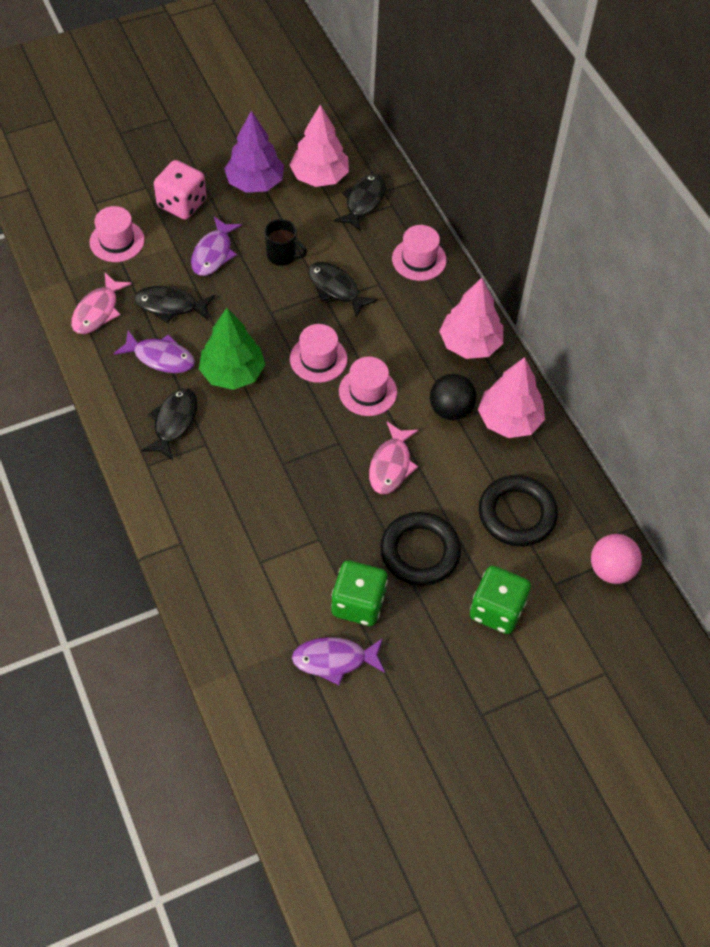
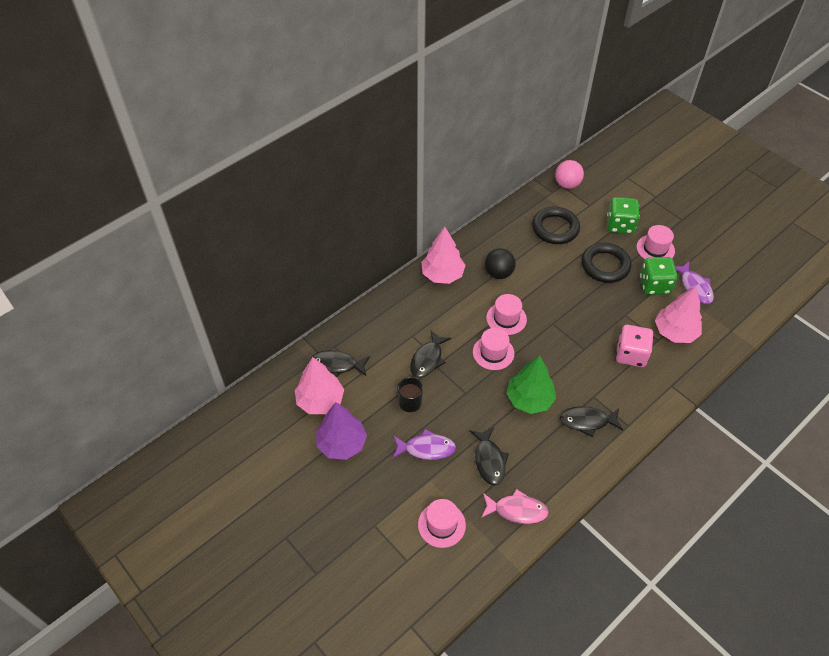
camera: 105 degrees left, 5 degrees down
purple fish [114,330,195,373] -> none
pink dice [154,160,206,220] -> pink dice moved to [616,325,654,367]
pink fish [369,422,419,494] -> none
pink hat [392,225,447,281] -> pink hat moved to [636,225,675,259]
pink tree [478,357,545,438] -> pink tree moved to [655,286,702,343]

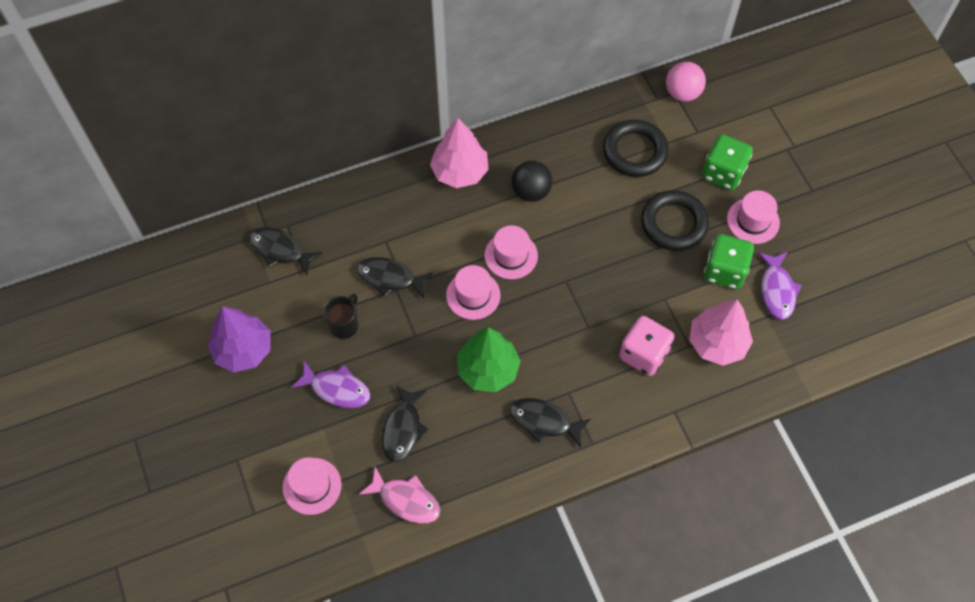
camera: 20 degrees right, 10 degrees up
pink tree [295,357,344,414] -> none
black fish [410,330,451,378] -> black fish turned 60 degrees clockwise [357,257,433,298]

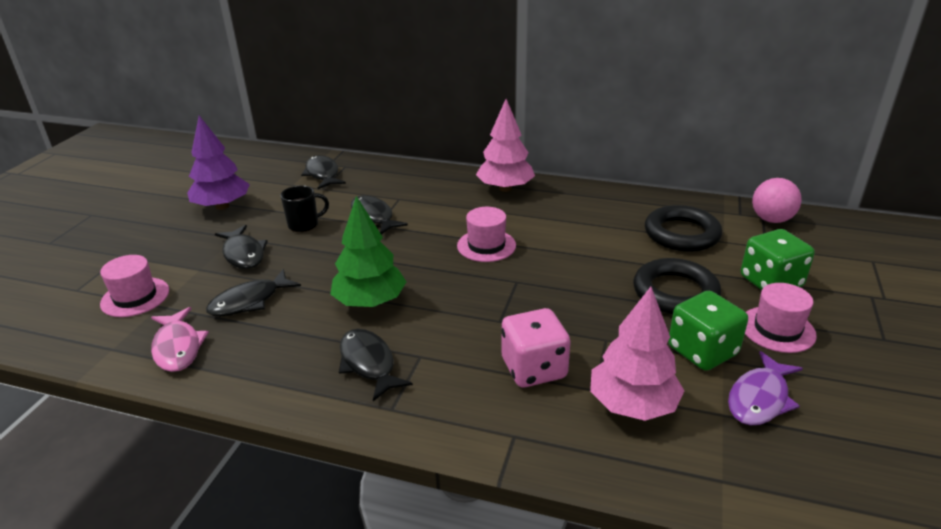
camera: 40 degrees right, 30 degrees down
purple fish [291,361,370,408] -> black fish [215,225,268,269]
pink hat [446,265,500,320] -> none
black ball [511,160,552,202] -> none

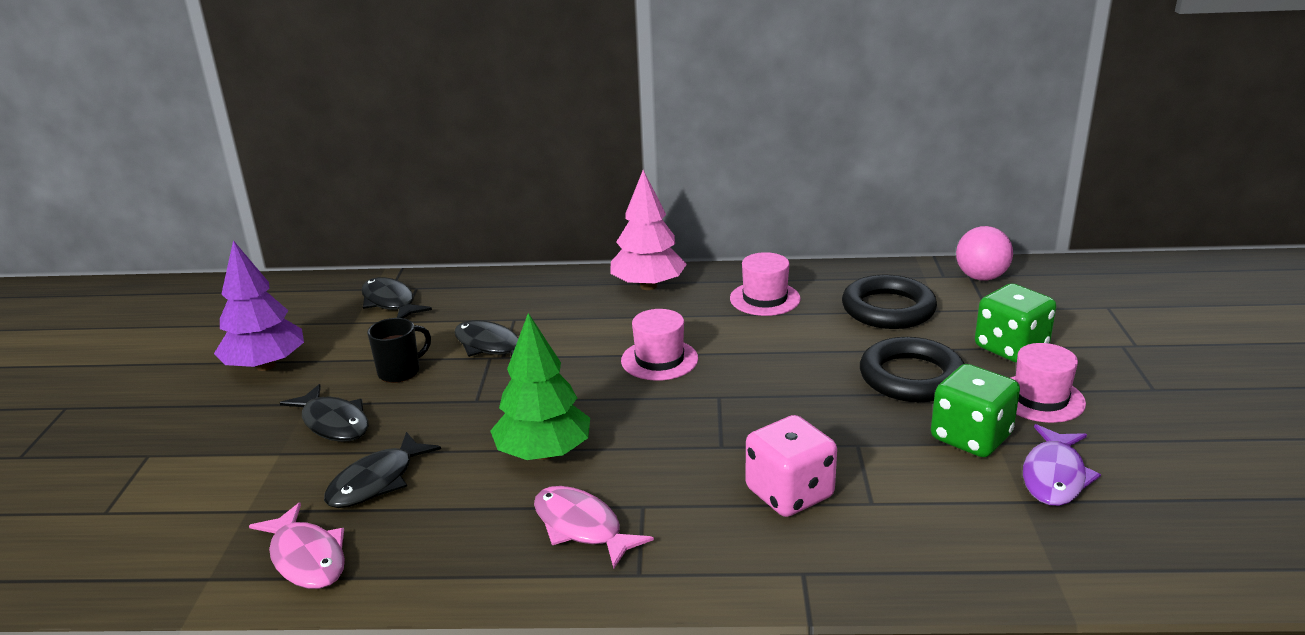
camera: 15 degrees left, 5 degrees down
pink hat [100,255,169,317] -> pink hat moved to [730,252,801,316]
black fish [339,329,413,401] -> pink fish [534,486,654,569]
pink tree [590,287,684,421] -> none

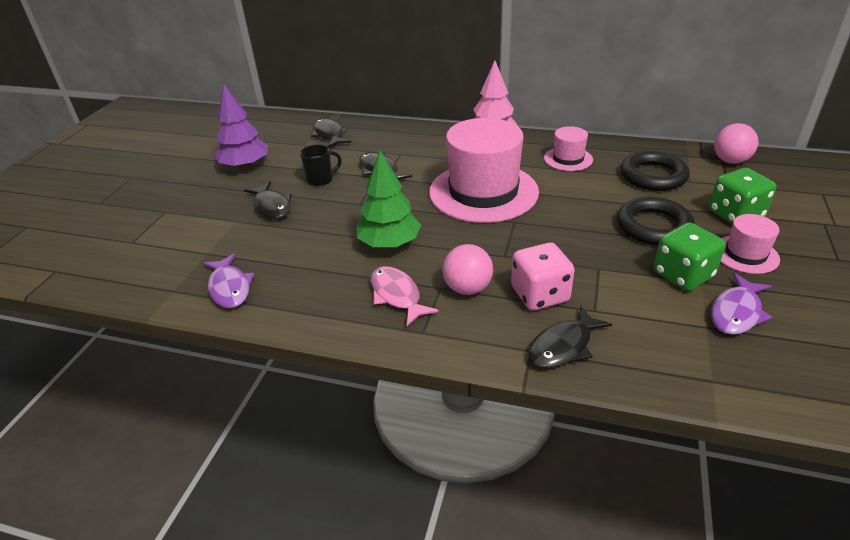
camera: 15 degrees right, 10 degrees up
pink fish [249,503,345,589] -> purple fish [203,253,255,308]
black fish [324,432,441,508] -> black fish moved to [528,305,612,368]
pink hat [621,309,698,381] -> pink hat [429,118,539,223], size x2.11
none -> pink ball [442,244,493,295]

